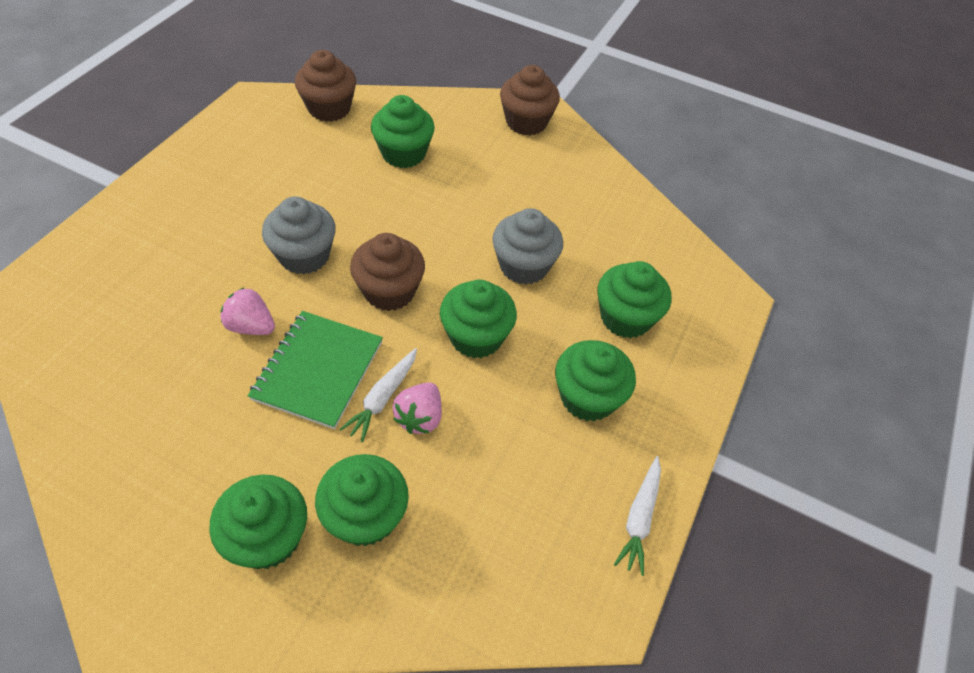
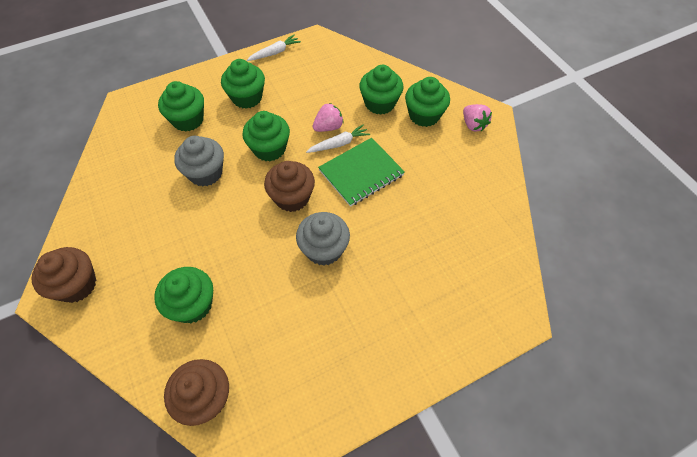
camera: 140 degrees left, 5 degrees up
pink strawberry [220,287,275,335] -> pink strawberry moved to [463,104,492,132]

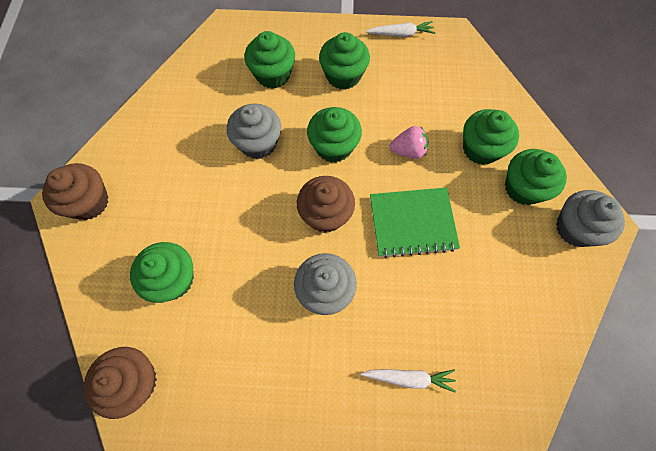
camera: 30 degrees right, 10 degrees up
white carrot [306,124,370,153] -> white carrot moved to [361,369,456,393]
pink strawberry [463,104,492,132] -> grey cupcake [556,190,625,247]

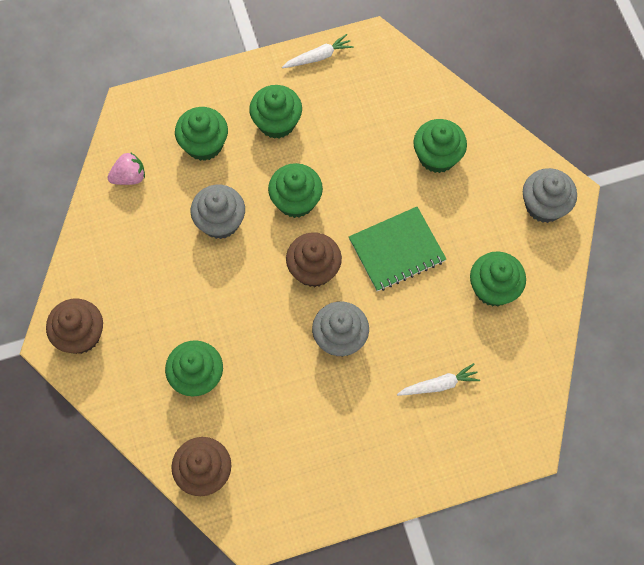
camera: 20 degrees left, 0 degrees up
pink strawberry [389,126,428,159] -> pink strawberry moved to [107,152,145,185]
green cupcake [505,149,567,205] -> green cupcake moved to [470,252,526,307]

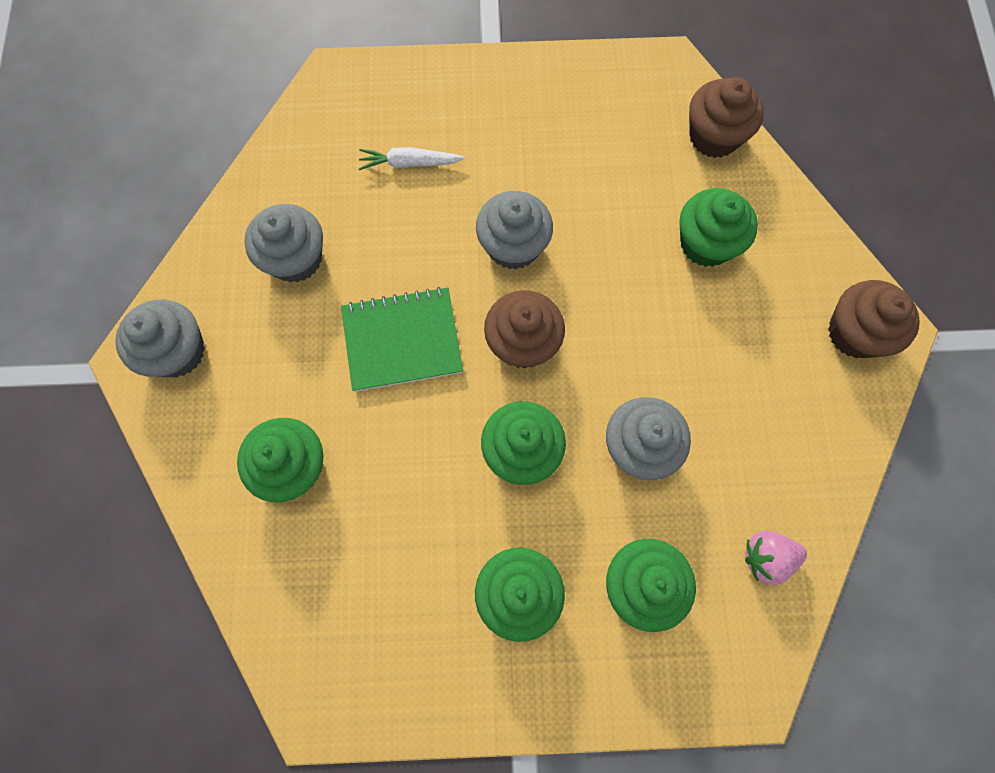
camera: 165 degrees left, 5 degrees up
white carrot [282,34,354,68] -> none
green cupcake [470,252,526,307] -> grey cupcake [244,204,323,282]

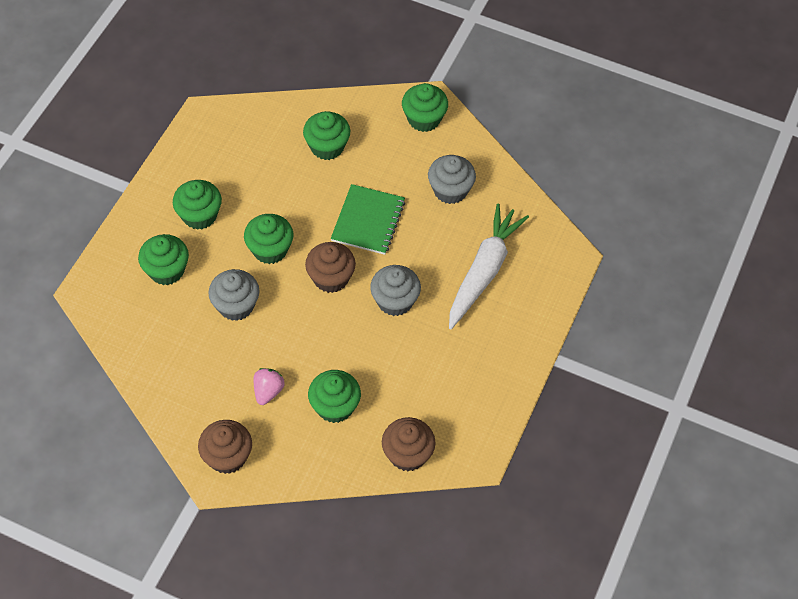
camera: 115 degrees right, 15 degrees down
grey cupcake [115,299,205,377] -> green cupcake [402,83,448,132]
white carrot [359,147,465,170] -> white carrot [449,203,529,329], size x2.12
pink strawberry [745,531,807,585] -> pink strawberry moved to [253,368,285,405]

